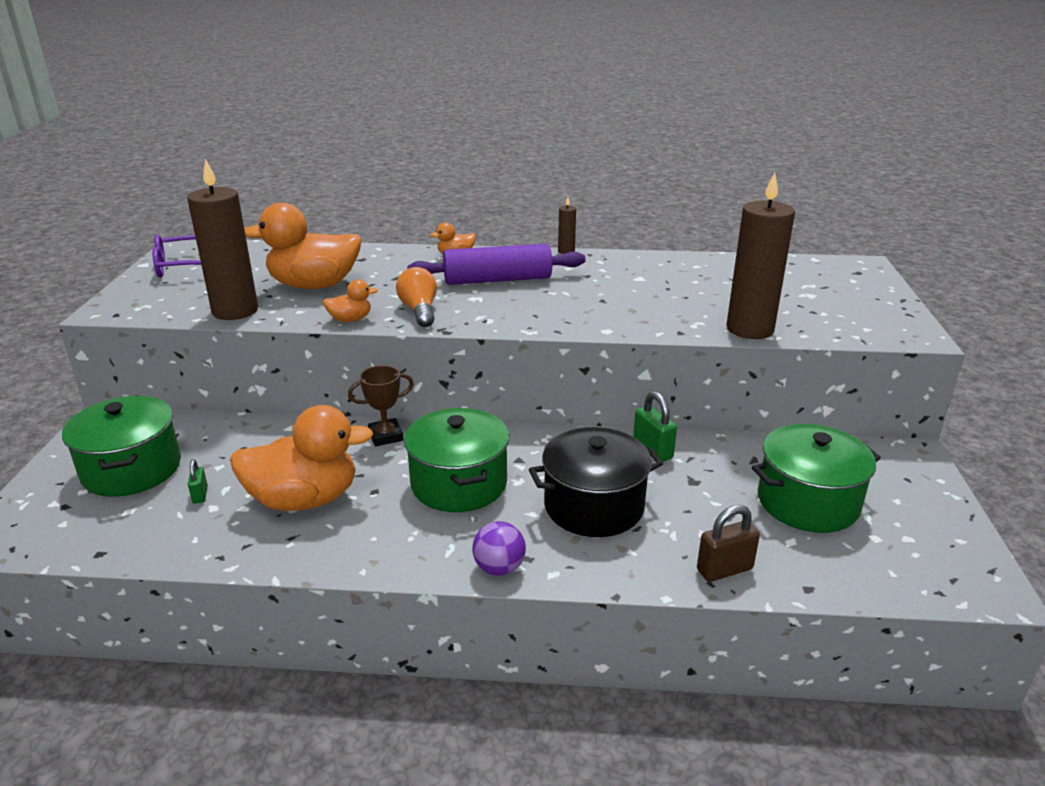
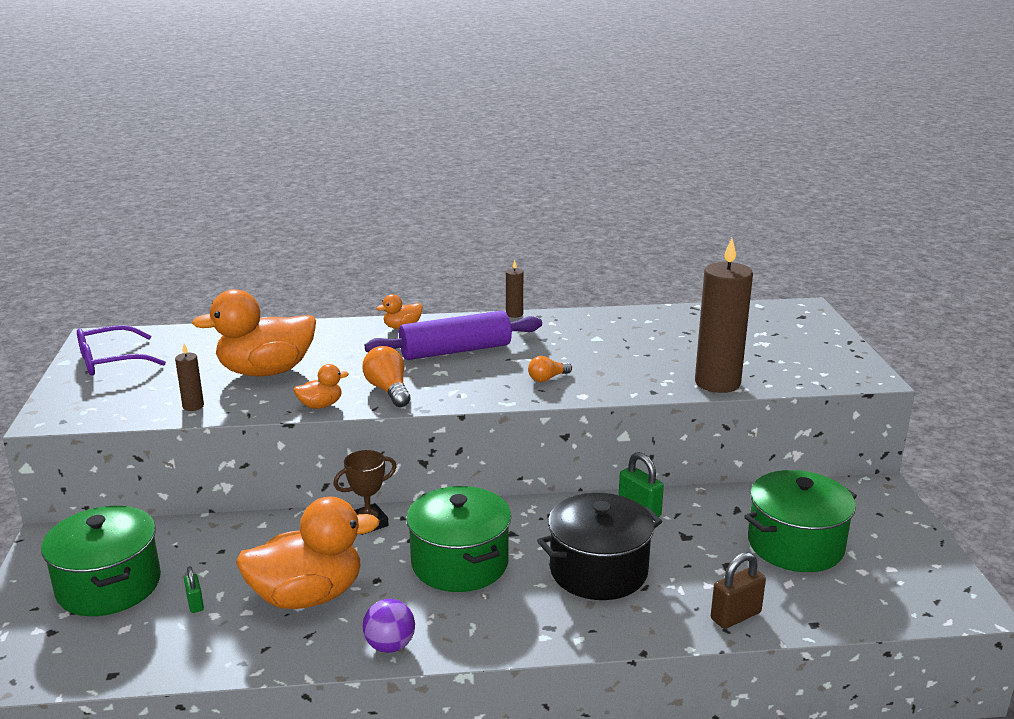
camera: 10 degrees left, 5 degrees down
brown candle [187,159,258,320] -> brown candle [175,344,204,411], size x0.44
purple ball [472,521,526,576] -> purple ball moved to [363,599,415,653]
none -> orange light bulb [528,356,572,382]

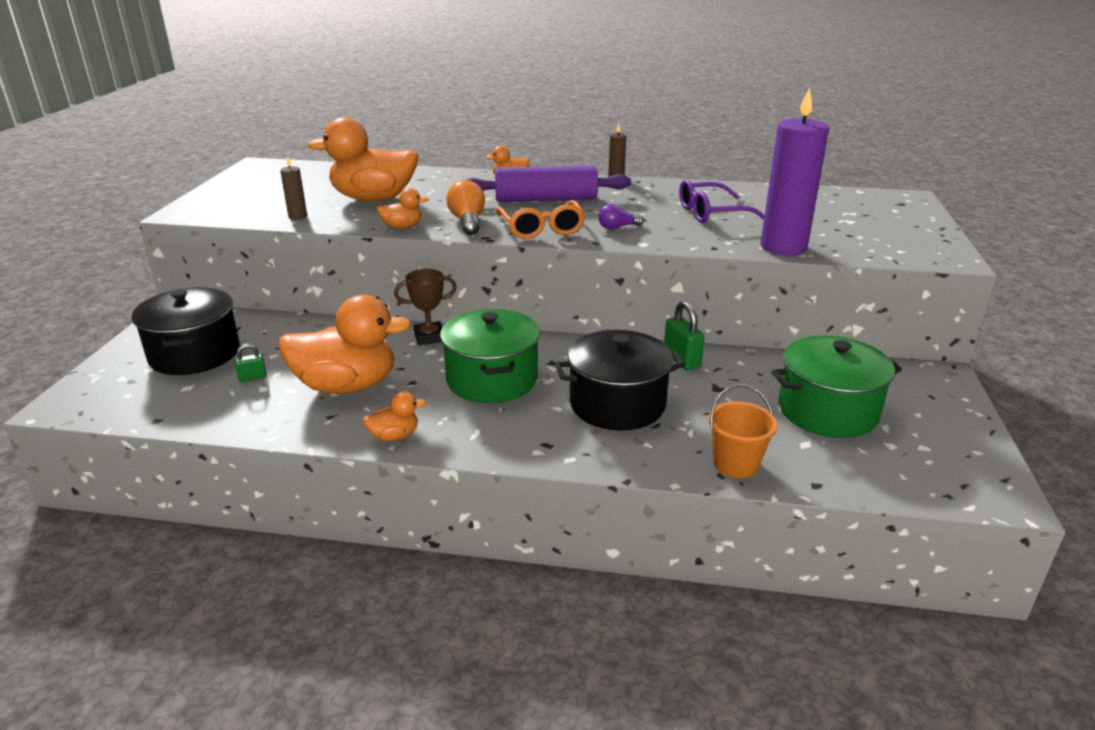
camera: 15 degrees right, 5 degrees up
green pot [41,506,161,616] -> black pot [132,287,240,375]
purple glasses [77,325,166,375] -> purple glasses moved to [679,179,764,223]
green padlock [184,566,204,613] -> green padlock turned 75 degrees clockwise [234,344,267,382]
purple ball [363,599,415,653] -> orange duck [362,391,426,441]
orange light bulb [528,356,572,382] -> purple light bulb [598,204,644,229]
brown candle [695,238,753,393] -> purple candle [760,87,829,256]
brown padlock [711,552,766,629] -> orange bucket [708,384,778,478]
none -> orange glasses [496,200,585,239]

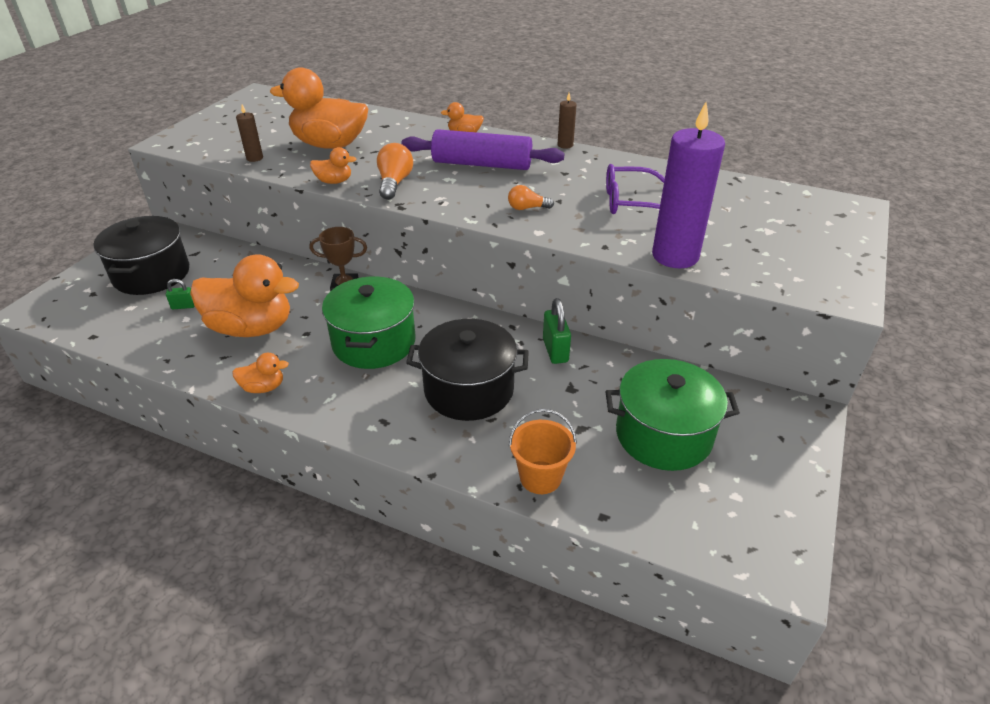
camera: 15 degrees right, 10 degrees up
orange glasses [496,200,585,239] -> none
purple light bulb [598,204,644,229] -> orange light bulb [508,185,554,210]

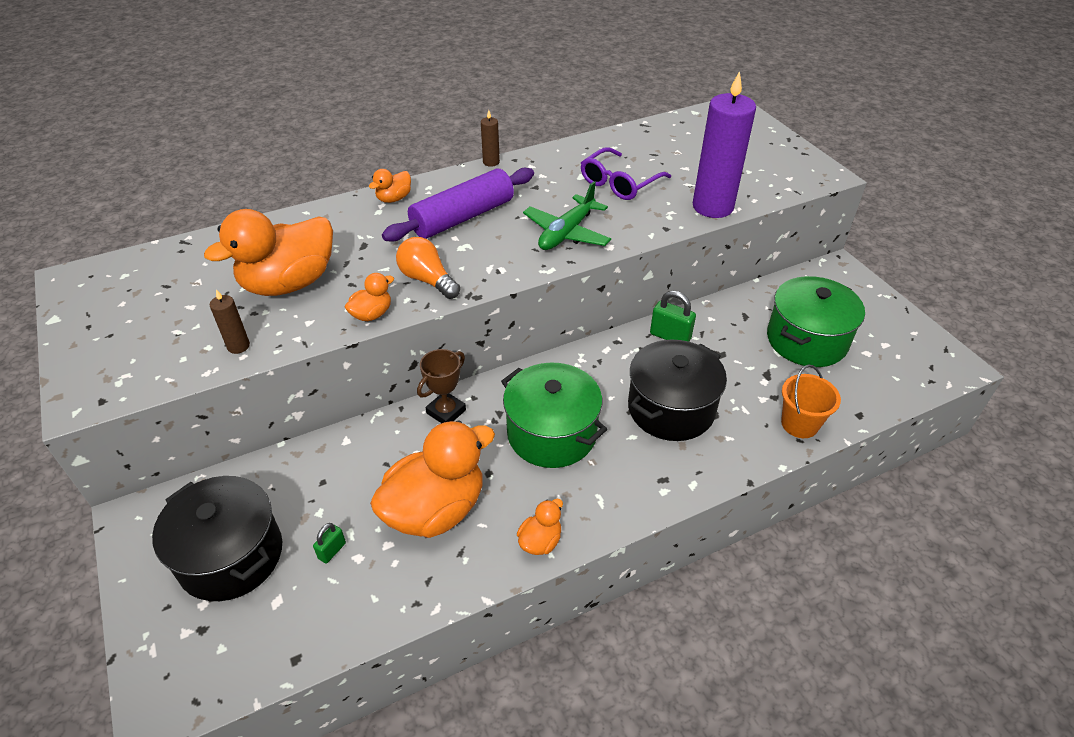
camera: 50 degrees left, 5 degrees up
orange light bulb [508,185,554,210] -> green plane [523,181,611,250]

